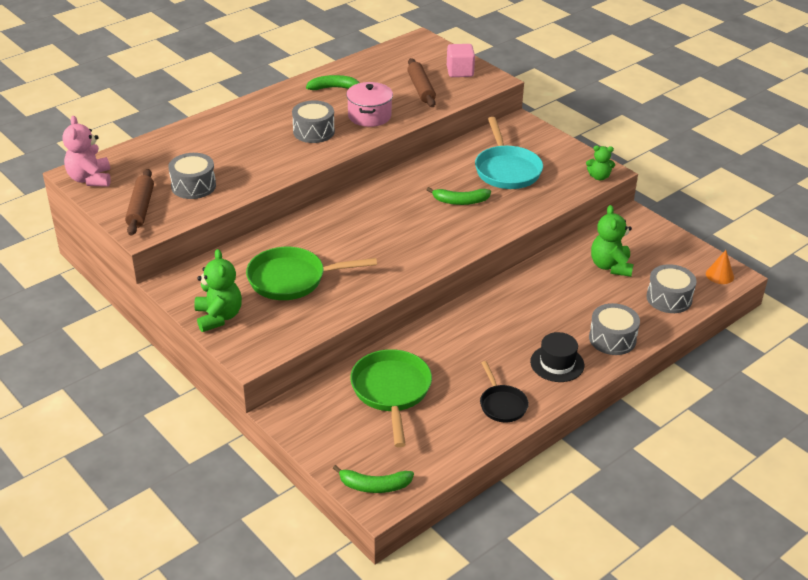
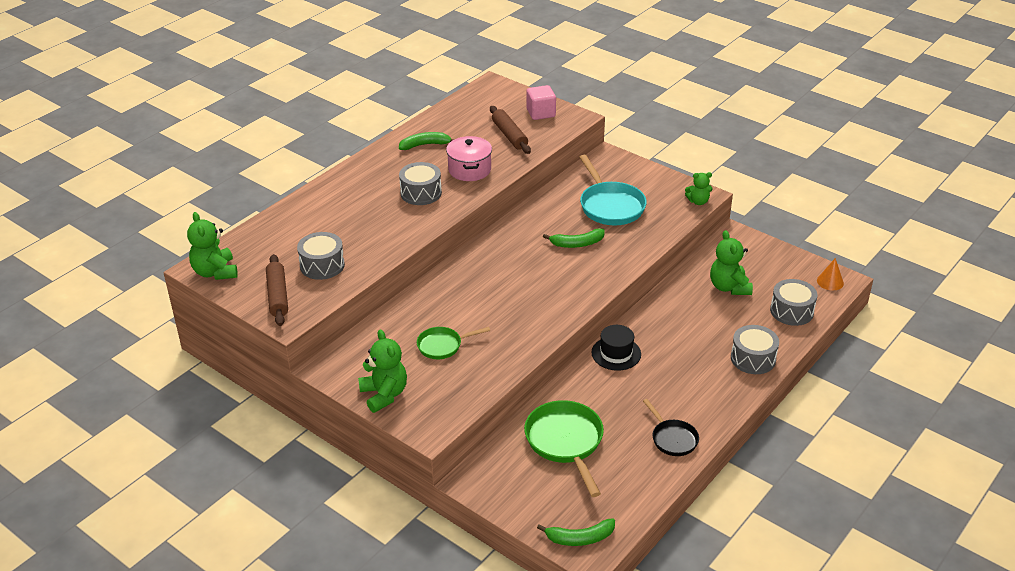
camera: 10 degrees left, 0 degrees up
pink teddy bear [62,116,111,187] -> green teddy bear [187,212,238,280]
green pan [246,247,377,300] -> green pan [417,327,490,359], size x0.59
black hat [530,332,584,382] -> black hat moved to [591,325,641,371]

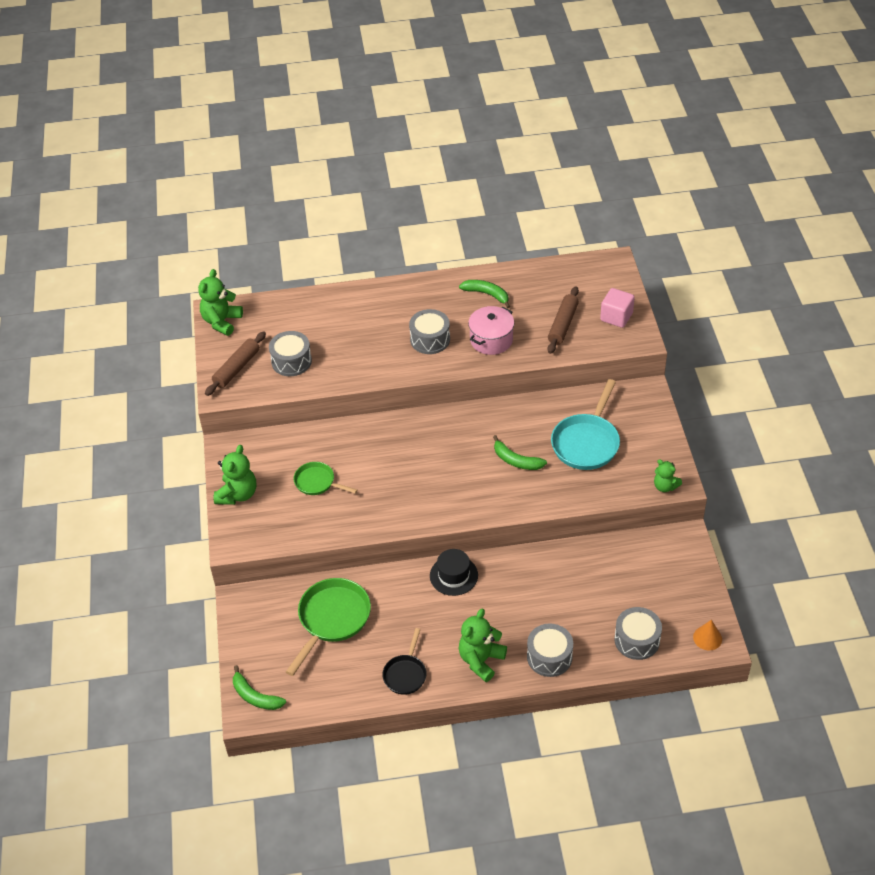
camera: 45 degrees right, 10 degrees up
green teddy bear [710,230,753,295] -> green teddy bear moved to [459,609,507,682]

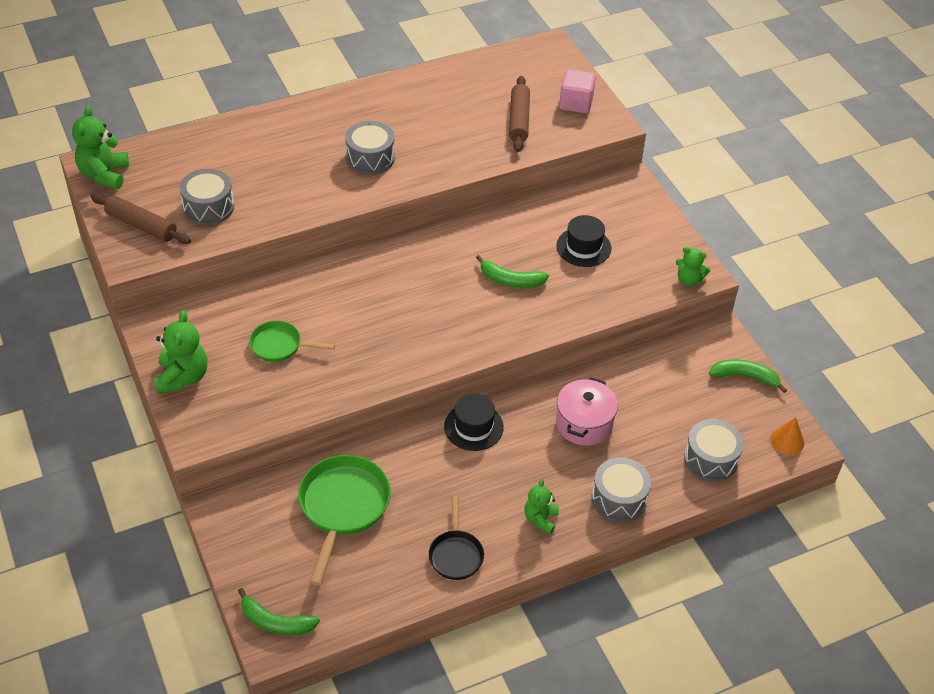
camera: 20 degrees left, 0 degrees up
brown rolling pin [205,331,266,396] -> brown rolling pin turned 75 degrees counterclockwise [91,193,191,244]
green banana [459,280,510,308] -> green banana moved to [709,360,787,393]
green teddy bear [459,609,507,682] -> green teddy bear [524,479,559,534], size x0.62
pink pot [468,306,514,355] -> pink pot moved to [556,377,618,446]
turquoise pan [551,379,620,470] -> black hat [556,215,612,267]

